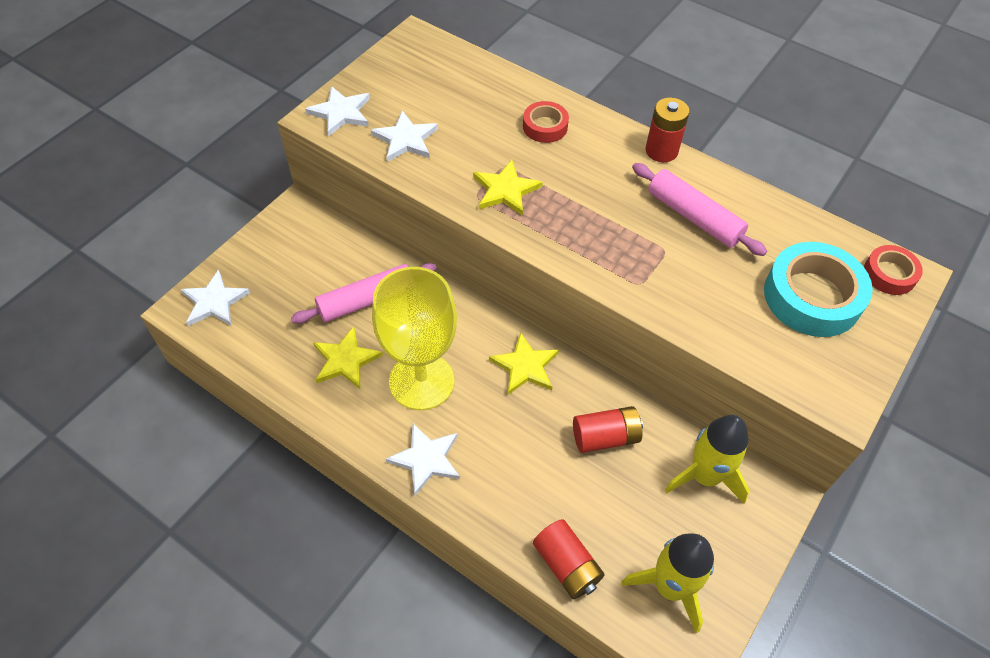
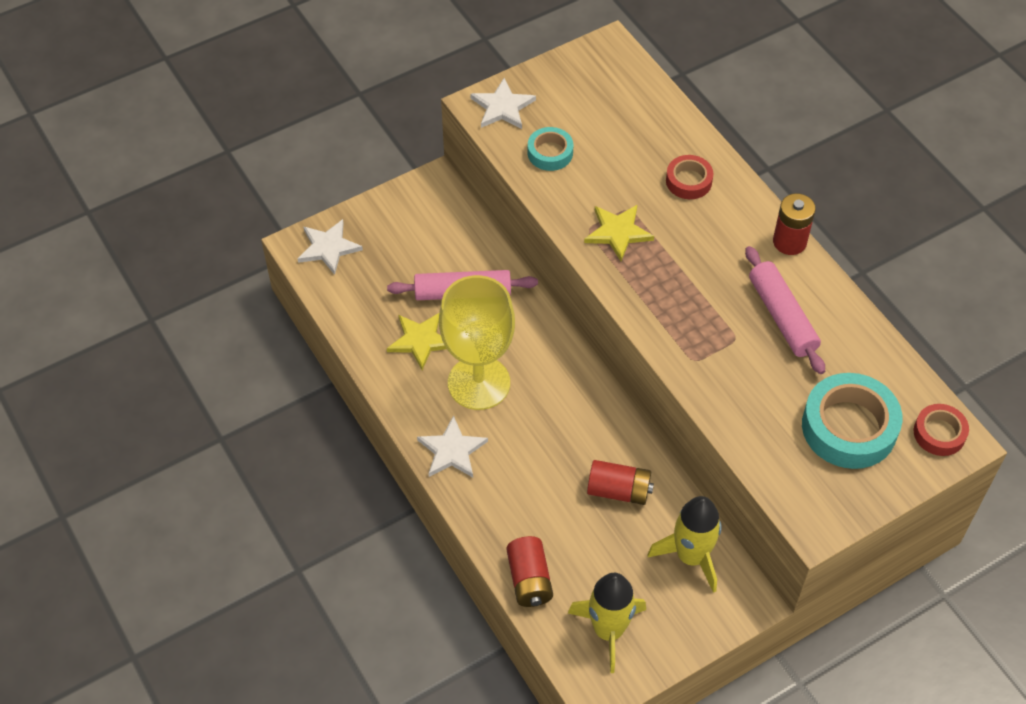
camera: 25 degrees right, 0 degrees up
white star [371,111,438,162] -> turquoise tape [528,127,573,171]
yellow star [489,332,559,395] -> none

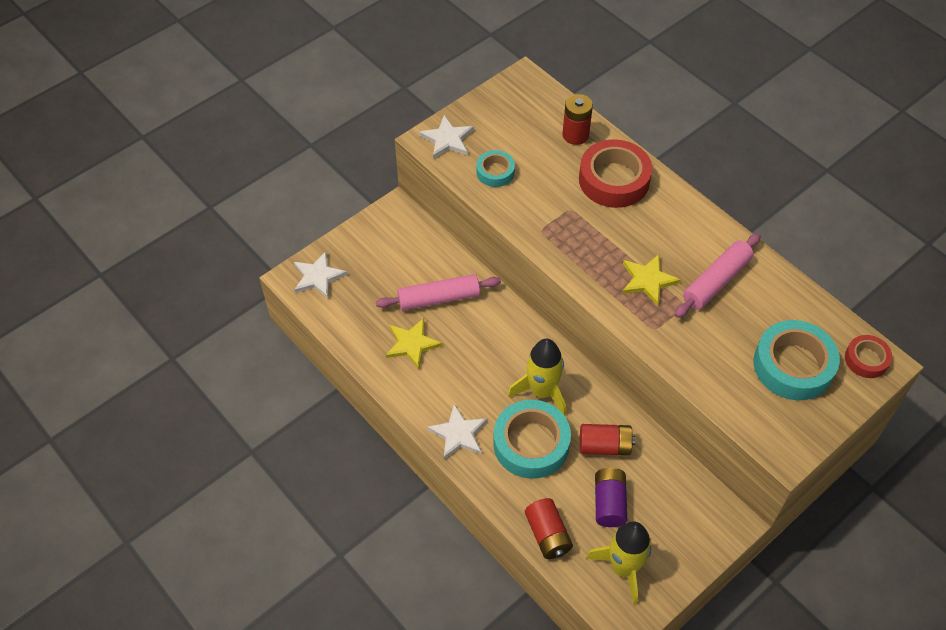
camera: 10 degrees left, 0 degrees up
yellow goblet [439,275,515,410] -> none
yellow star [584,205,654,261] -> yellow star moved to [622,254,681,306]
yellow rocket [648,496,722,593] -> yellow rocket moved to [508,339,566,416]
red tape [666,155,714,199] -> red tape [579,139,652,208], size x1.84
pink rolling pin [745,246,825,374] -> pink rolling pin turned 75 degrees clockwise [675,233,761,318]
red battery [773,193,816,255] -> red battery moved to [562,94,593,145]
none -> turquoise tape [493,400,571,479]
none -> purple battery [595,468,627,527]

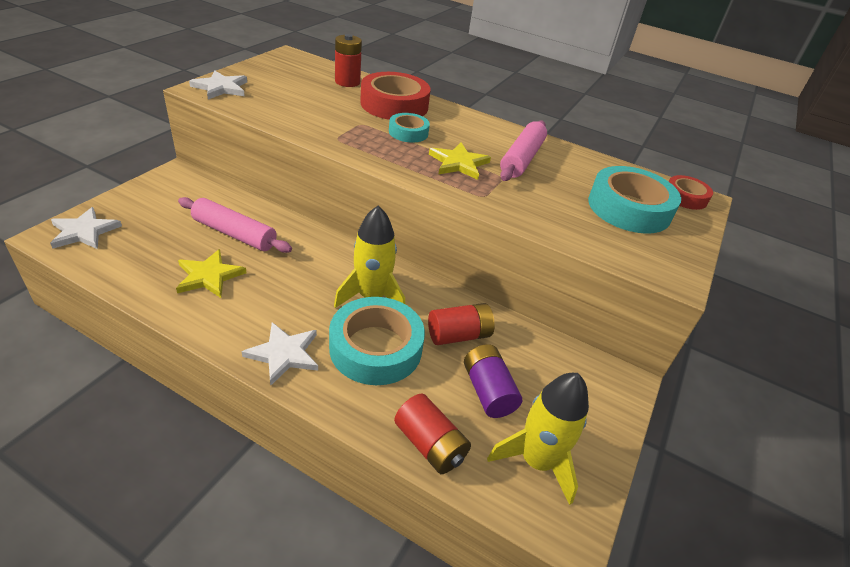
camera: 25 degrees left, 15 degrees down
pink rolling pin [376,274,501,310] -> pink rolling pin turned 60 degrees clockwise [178,197,292,253]
turquoise tape [476,150,515,187] -> turquoise tape moved to [389,113,430,143]

